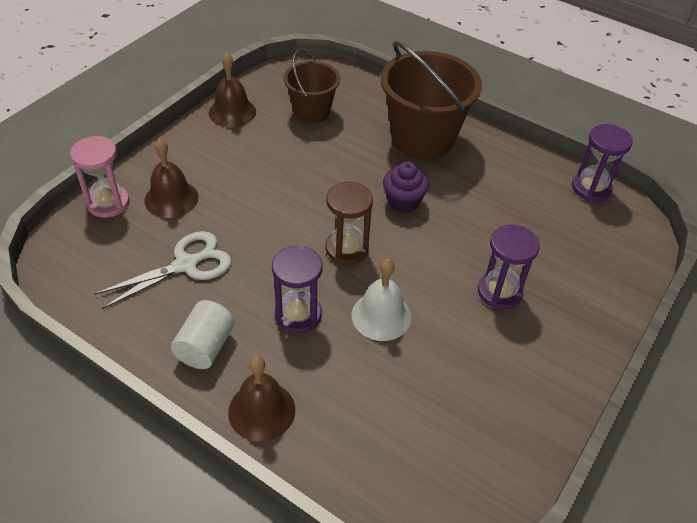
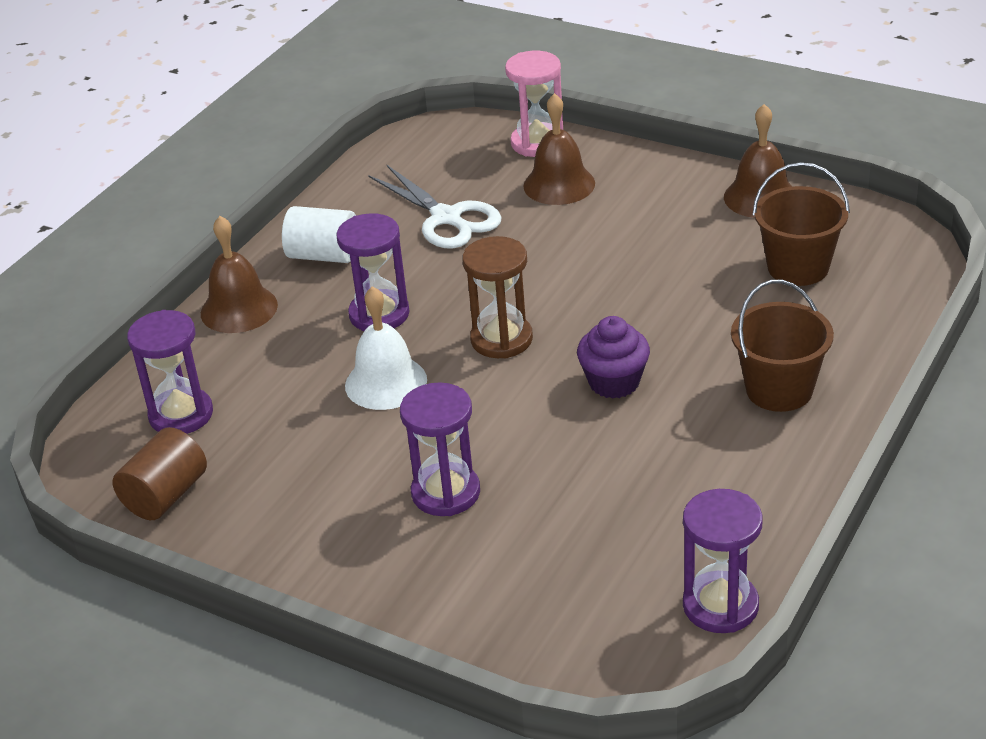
camera: 90 degrees right, 10 degrees down
brown bucket [381,41,482,160] -> brown bucket [731,280,834,412], size x0.60
none -> brown cylinder [112,427,207,520]
none -> purple hourglass [127,310,213,434]

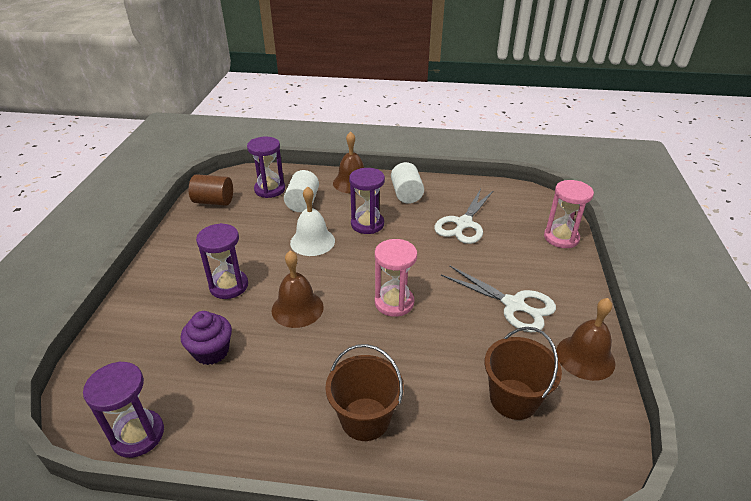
camera: 65 degrees right, 0 degrees up
brown hourglass [462,236,533,358] -> none
brown bell [523,93,595,205] -> brown bell moved to [272,250,324,328]
purple cupcake [577,316,650,399] -> purple cupcake moved to [181,311,232,365]
none -> white cylinder [284,170,319,212]
none -> pink hourglass [375,239,417,317]
none -> white scissors [441,265,556,332]

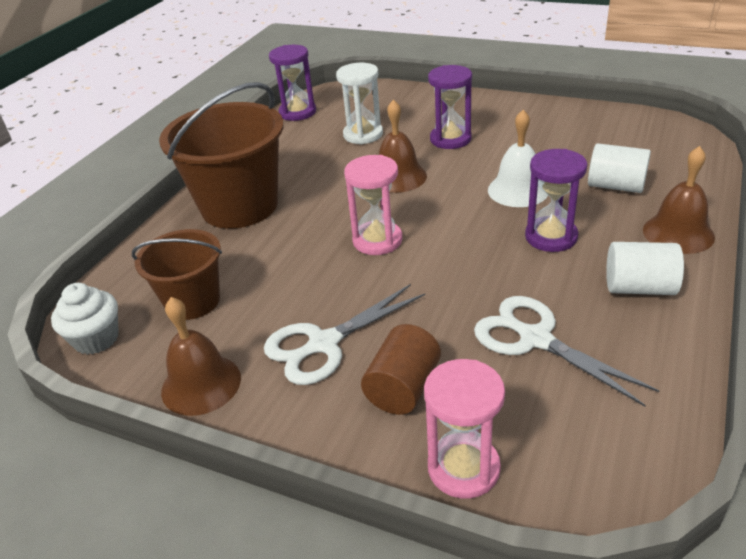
camera: 110 degrees right, 0 degrees up
purple cupcake [181,311,232,365] -> white hourglass [336,63,383,144]
brown cylinder [189,174,233,206] -> brown cylinder moved to [361,324,441,415]
purple hourglass [247,137,285,198] -> none
brown bucket [325,344,404,441] -> brown bucket [159,82,284,229], size x1.68
none -> white cupcake [51,283,119,355]

